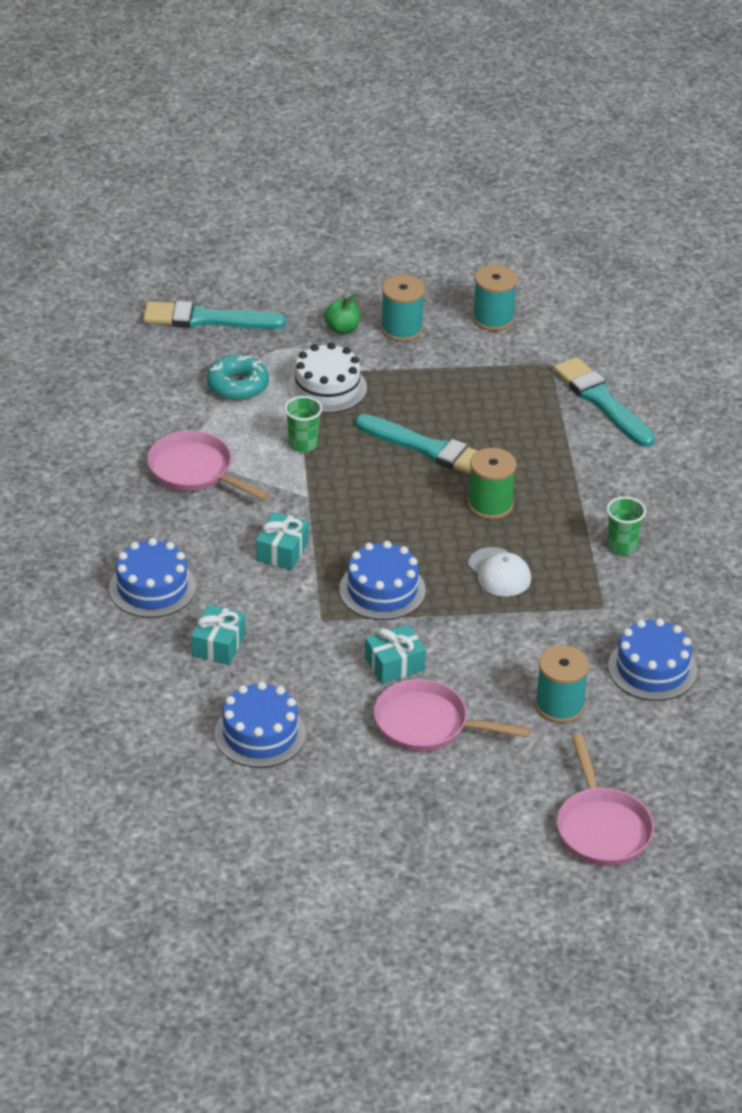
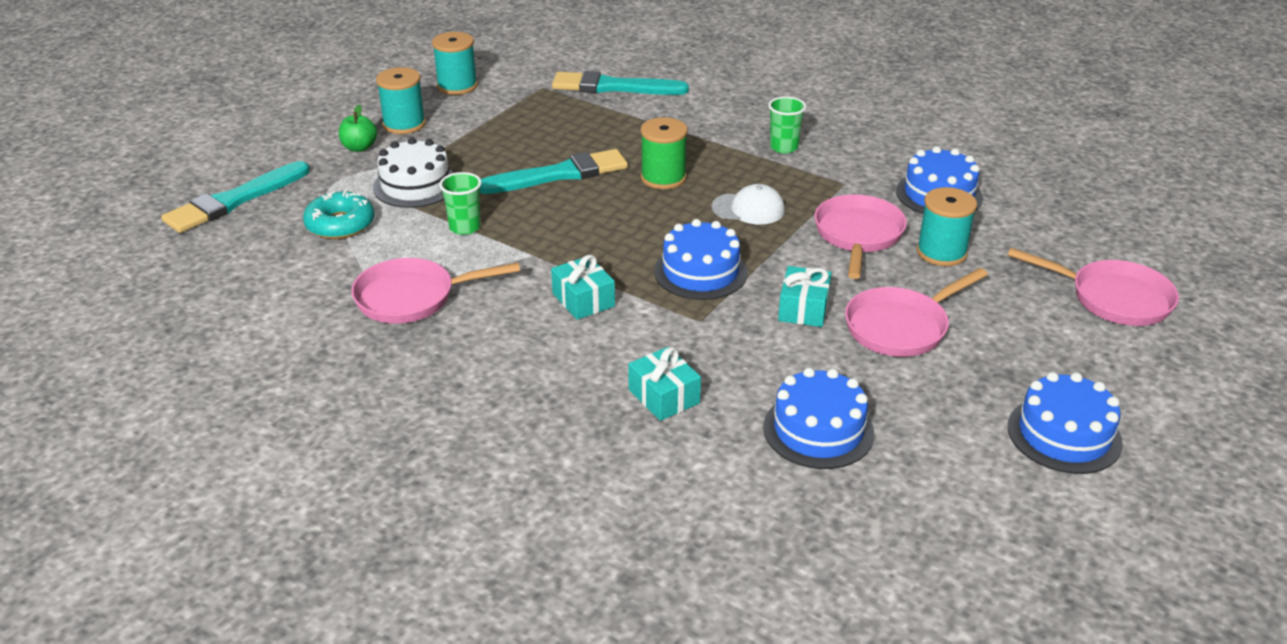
camera: 50 degrees left, 5 degrees down
blue cake [109,538,196,618] -> blue cake moved to [1008,372,1123,474]
none -> pink pan [815,195,907,279]

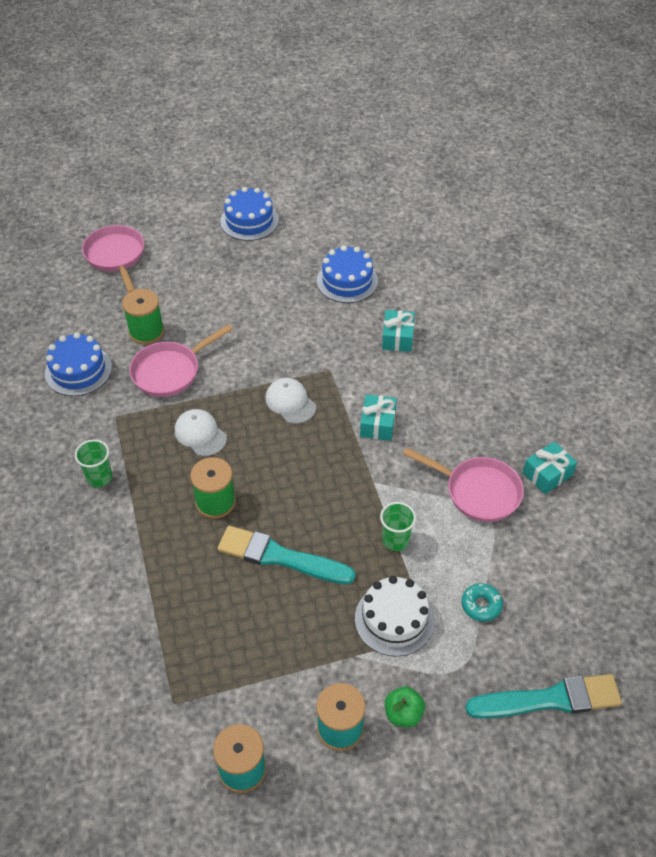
camera: 140 degrees left, 15 degrees up
turquoise donut [303,189,375,239] -> turquoise donut [461,583,503,622], size x0.66
turquoise brush [552,71,689,95] -> none
blue cake [654,219,748,300] -> white cap [265,378,316,424]
turquoise gift [778,266,832,327] -> turquoise gift moved to [523,441,577,494]
pink pan [845,268,988,357] -> none
turquoise spool [917,187,977,266] -> green spool [122,289,164,345]

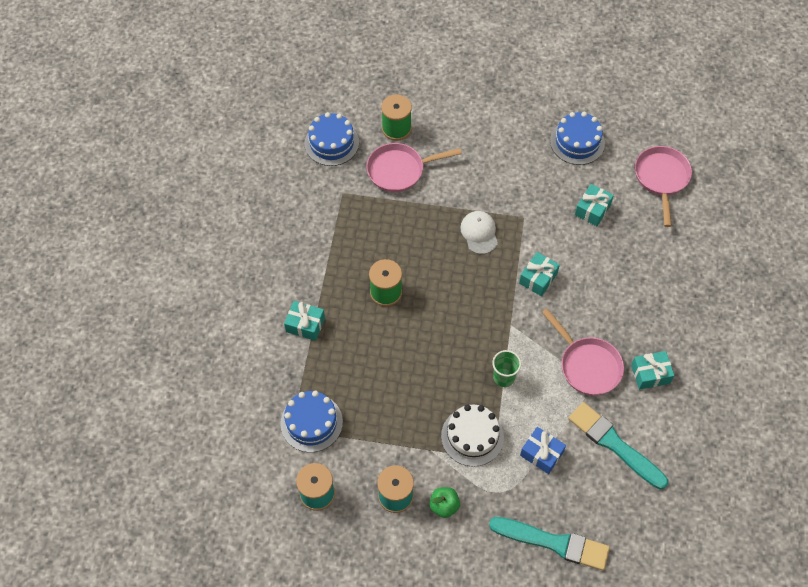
camera: 25 degrees right, 10 degrees up
green cup [75,439,112,487] -> none
pink pan [82,225,144,293] -> pink pan moved to [635,146,692,227]
white cap [175,409,227,456] -> none
turquoise brush [217,526,356,584] -> turquoise brush moved to [568,402,668,489]
blue cake [220,187,279,241] -> blue cake moved to [280,391,343,452]
turquoise donut [461,583,503,622] -> blue gift [520,427,566,474]
none -> turquoise gift [284,301,325,341]

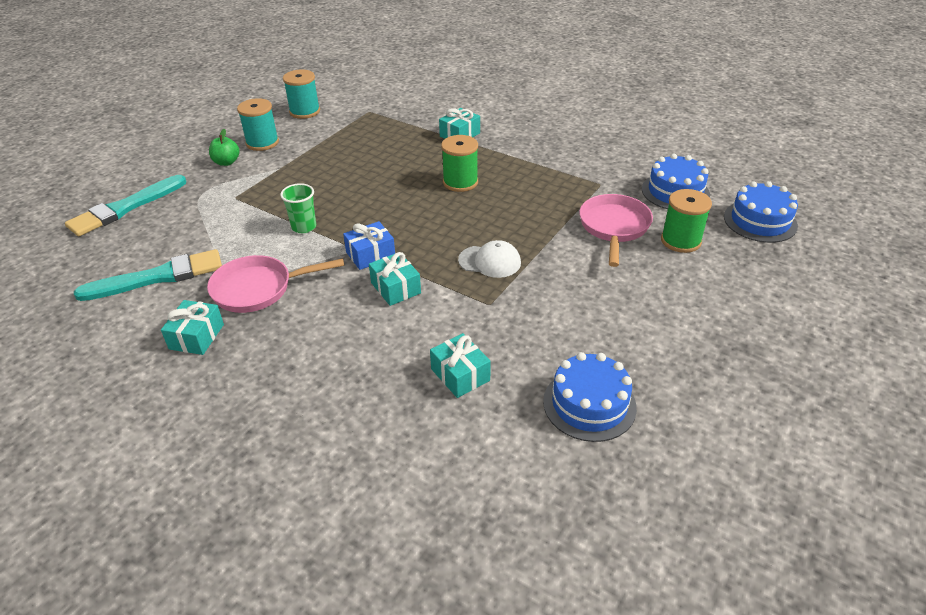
camera: 115 degrees right, 20 degrees down
blue cake [280,391,343,452] -> blue cake moved to [724,181,798,243]
white cake [441,404,504,467] -> none
blue gift [520,427,566,474] -> blue gift moved to [343,221,395,270]
pink pan [635,146,692,227] -> none

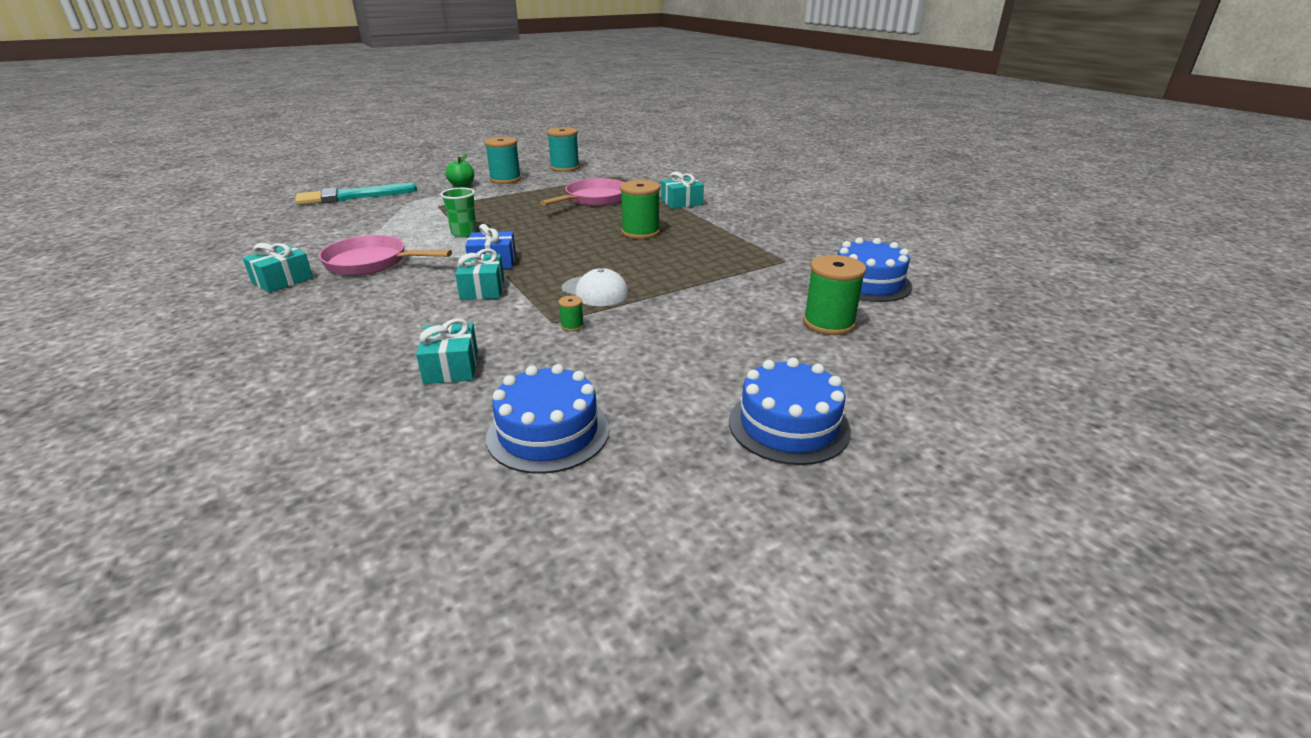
camera: 25 degrees right, 10 degrees down
turquoise brush [74,249,222,301] -> none
pink pan [579,194,653,267] -> pink pan moved to [540,178,624,206]
blue cake [724,181,798,243] -> blue cake moved to [729,358,851,465]
none -> green spool [558,296,584,331]

